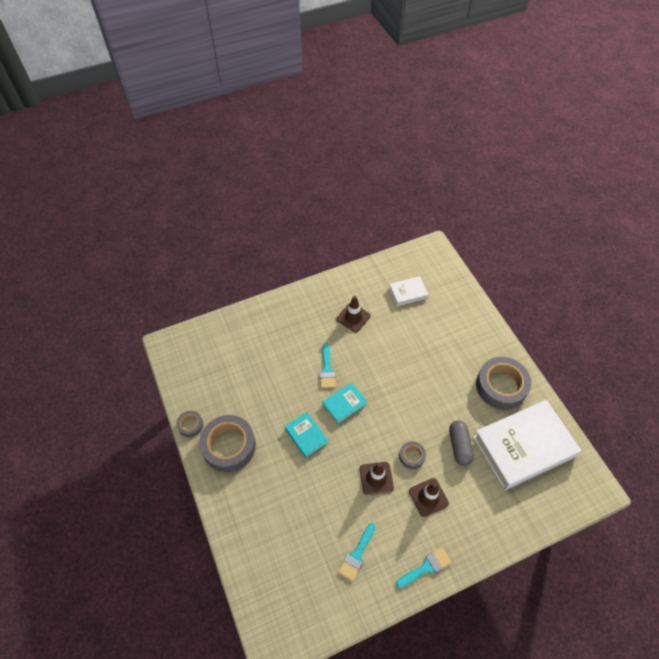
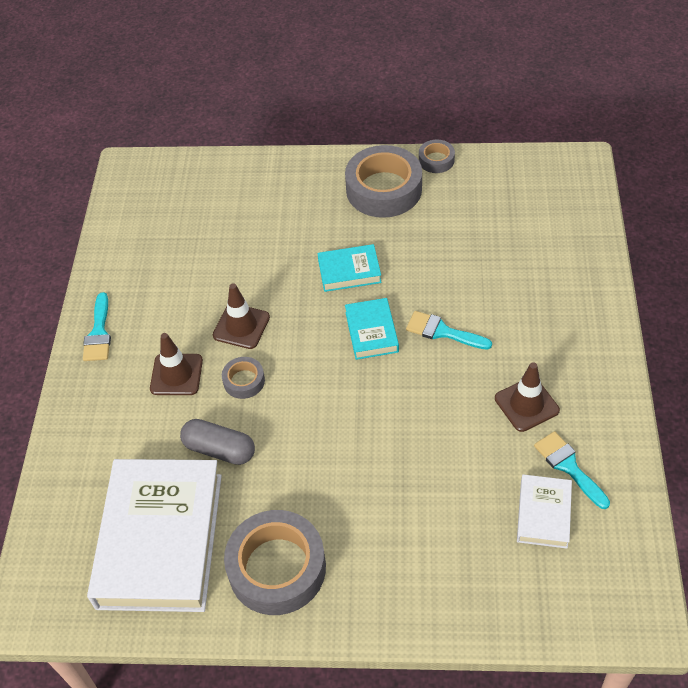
camera: 120 degrees right, 5 degrees down
turquoise brush [338,523,376,581] -> turquoise brush moved to [534,431,610,509]

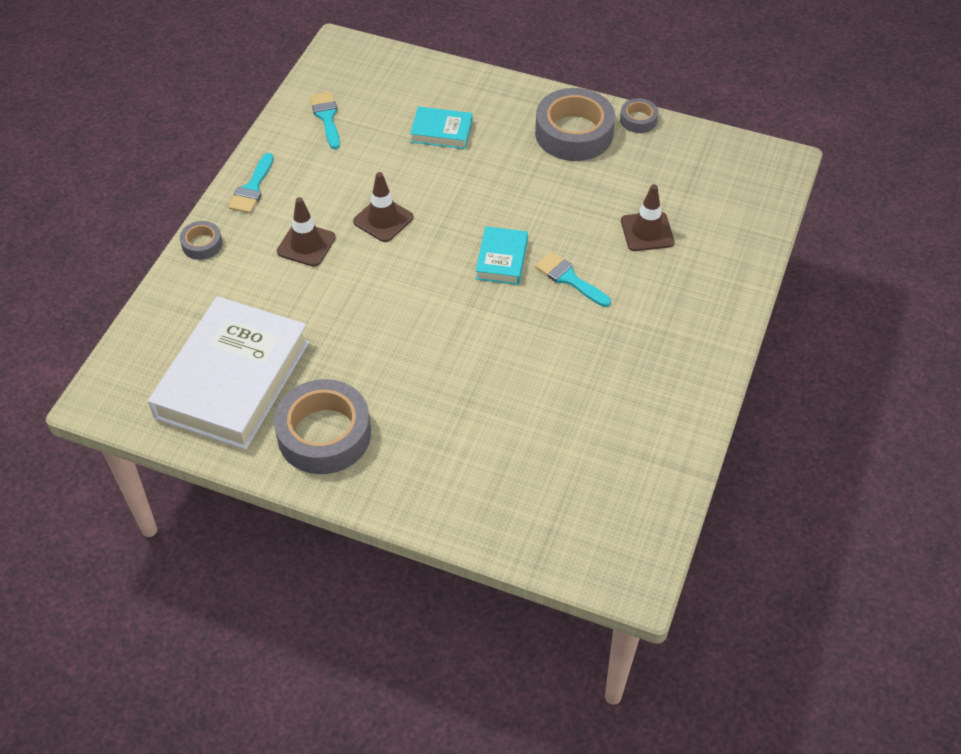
camera: 15 degrees right, 0 degrees up
grey capsule [180,419,255,465] -> none
grey tape [222,357,265,399] -> grey tape moved to [180,221,223,260]
turquoise book [318,244,382,292] -> turquoise book moved to [410,106,473,149]
brown traffic cone [495,362,560,432] -> brown traffic cone moved to [621,184,674,251]
white book [517,475,572,549] -> none
turquoise brush [534,431,610,509] -> turquoise brush moved to [310,92,340,149]

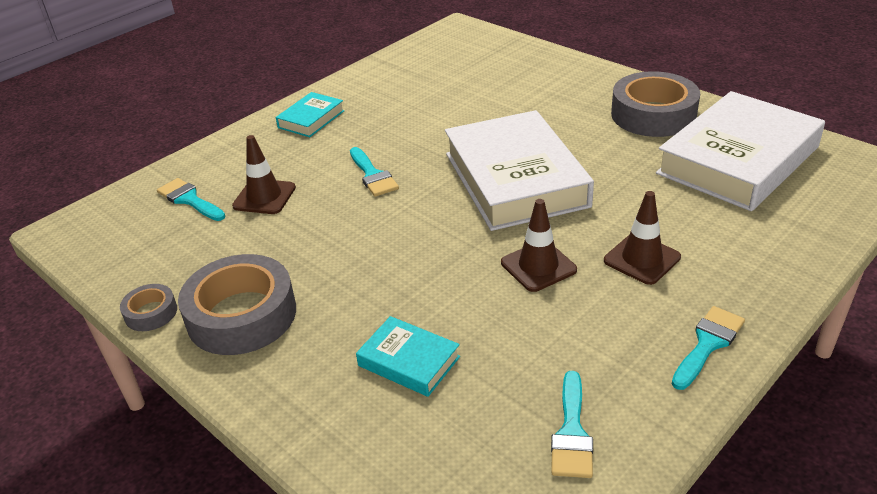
camera: 155 degrees left, 15 degrees down
grey tape [180,221,223,260] -> none
turquoise book [476,226,528,285] -> turquoise book moved to [276,92,345,137]
none -> turquoise brush [157,178,225,221]
none -> white book [445,110,594,231]

